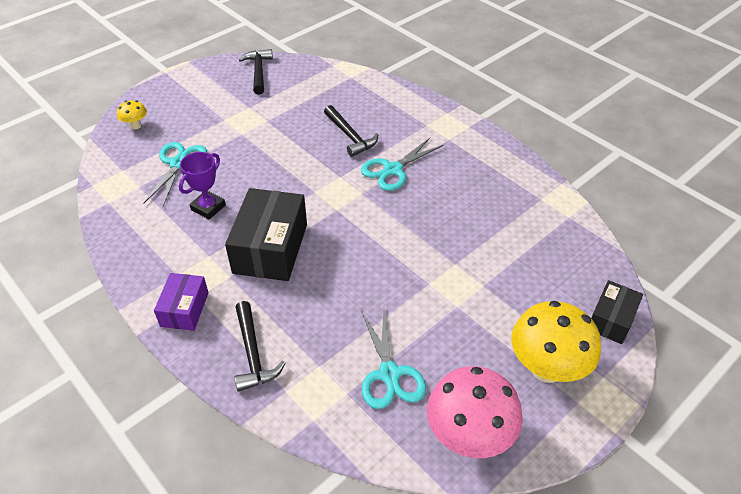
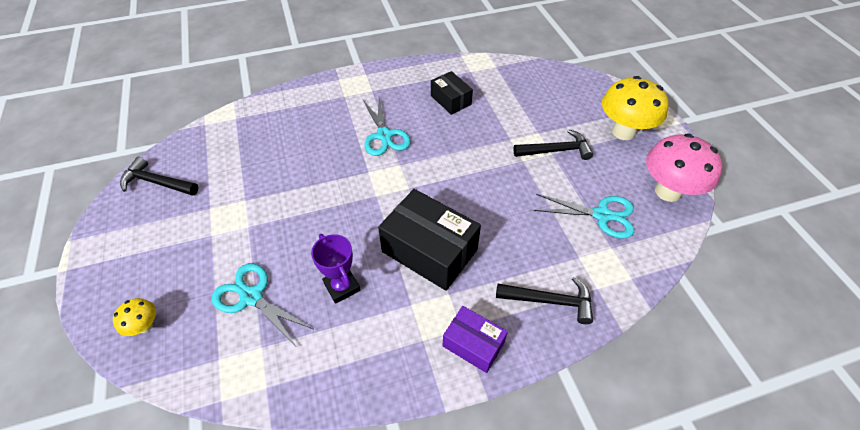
camera: 65 degrees left, 5 degrees up
black hammer [324,105,378,157] -> black hammer moved to [513,130,593,160]
black box [591,280,643,344] -> black box moved to [431,71,473,115]

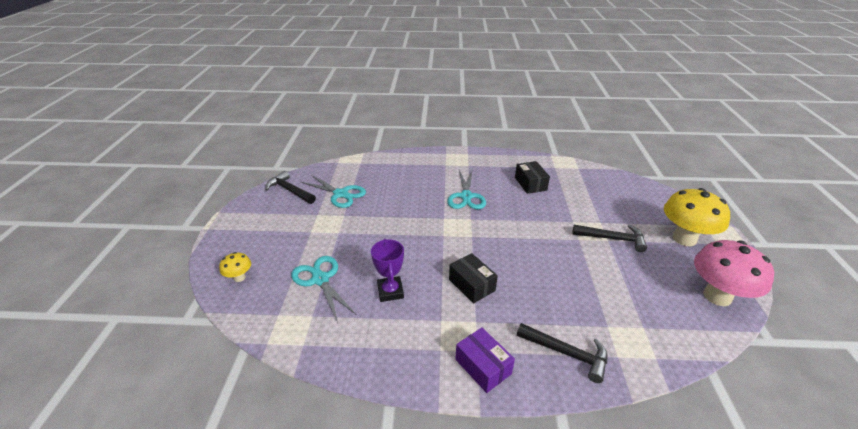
camera: 20 degrees right, 15 degrees down
black box [378,189,481,291] -> black box [449,253,498,303], size x0.57
turquoise scissors [534,194,634,239] -> turquoise scissors moved to [301,175,366,208]

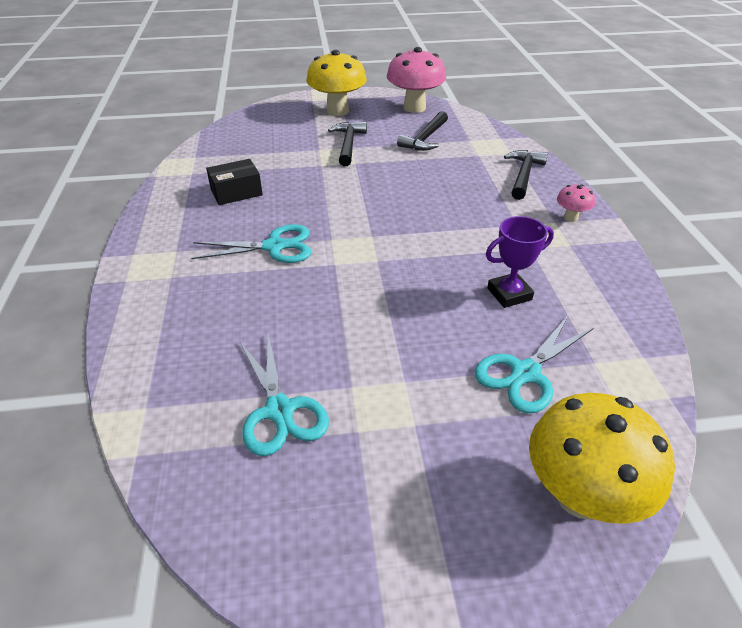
camera: 100 degrees left, 5 degrees up
yellow mushroom [219,252,251,282] -> yellow mushroom [529,393,675,524], size x2.12
black hammer [265,171,316,204] -> black hammer moved to [397,111,448,151]
turquoise scissors [301,175,366,208] -> turquoise scissors turned 135 degrees clockwise [240,334,329,456]
black box [449,253,498,303] -> none
purple box [455,327,515,393] -> pink mushroom [557,185,595,222]

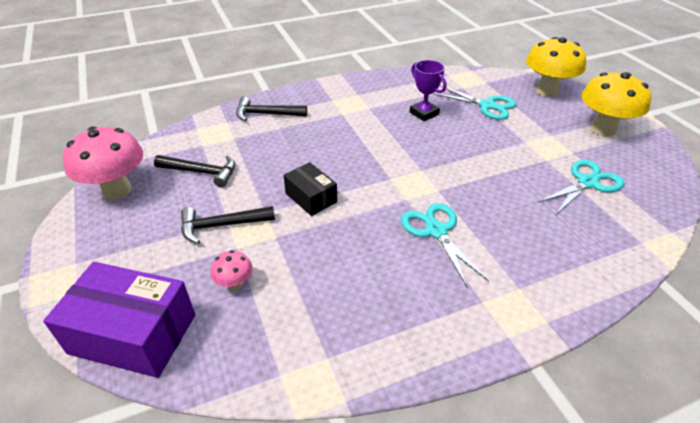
camera: 105 degrees left, 0 degrees up
black box [206,159,263,205] -> black box moved to [284,162,337,216]
yellow mushroom [306,50,367,116] -> yellow mushroom moved to [582,72,651,136]
pink mushroom [557,185,595,222] -> pink mushroom moved to [211,250,253,291]
none -> purple box [43,262,195,378]

